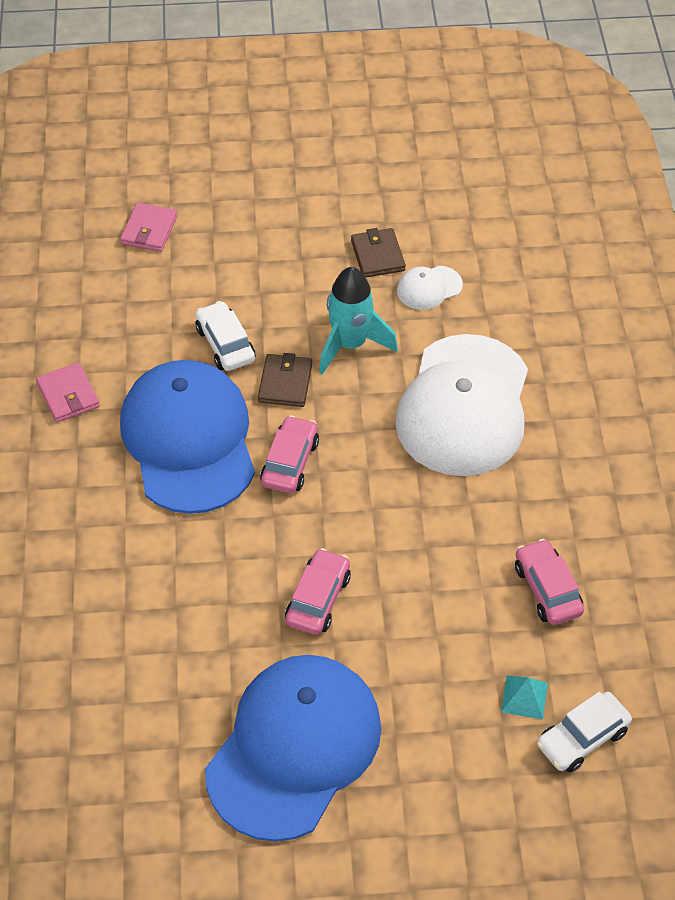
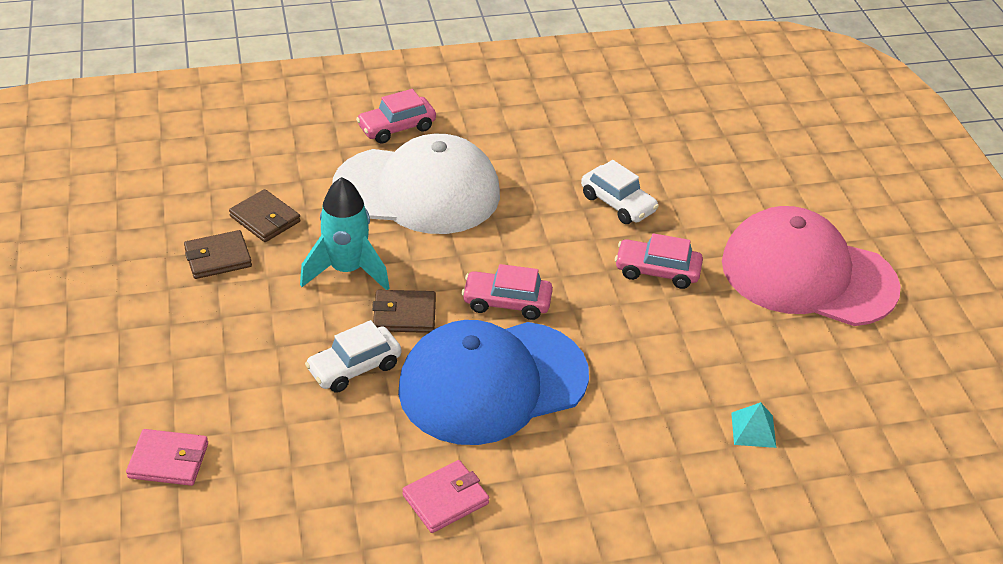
camera: 100 degrees left, 10 degrees down
blue cap [205,655,381,842] -> pink cap [722,206,901,326]
white cap [397,266,463,310] -> brown wallet [229,189,301,242]
turquoise pyramid [501,675,548,720] -> turquoise pyramid moved to [731,402,776,448]
pink car [515,539,584,625] -> pink car moved to [356,89,436,144]
white car [537,692,632,772] -> white car moved to [581,160,659,224]

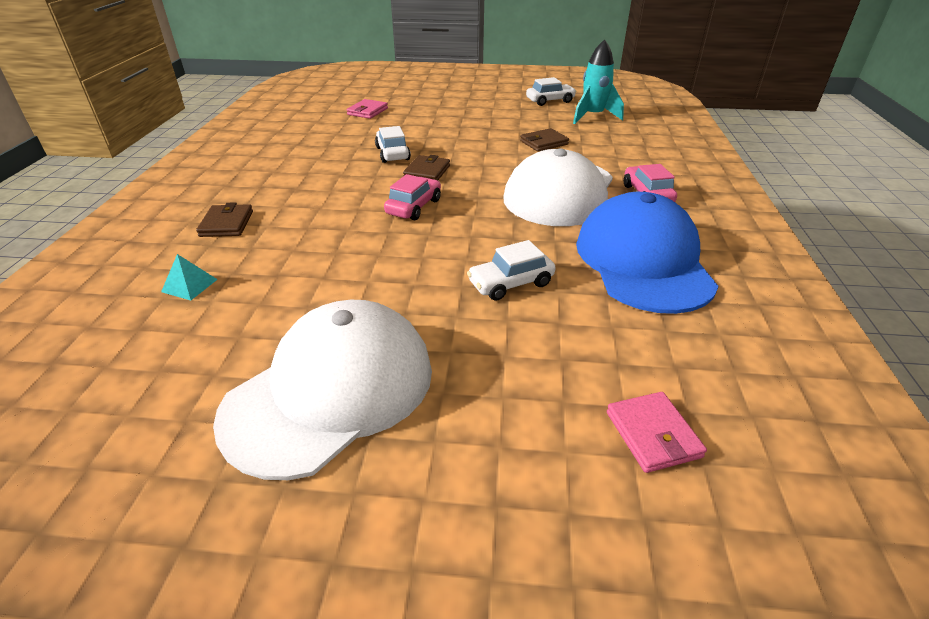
camera: 110 degrees right, 5 degrees down
brown wallet [184,230,252,279] -> brown wallet moved to [196,202,253,237]
turquoise rocket [300,177,390,290] -> turquoise rocket moved to [573,39,624,124]
blue cap [398,320,589,445] -> blue cap moved to [576,192,719,314]
pink wallet [402,460,489,533] -> pink wallet moved to [607,392,707,473]
pink car [615,233,703,289] -> none
pink cap [722,206,901,326] -> white cap [213,300,432,480]
none -> white car [526,77,576,106]

